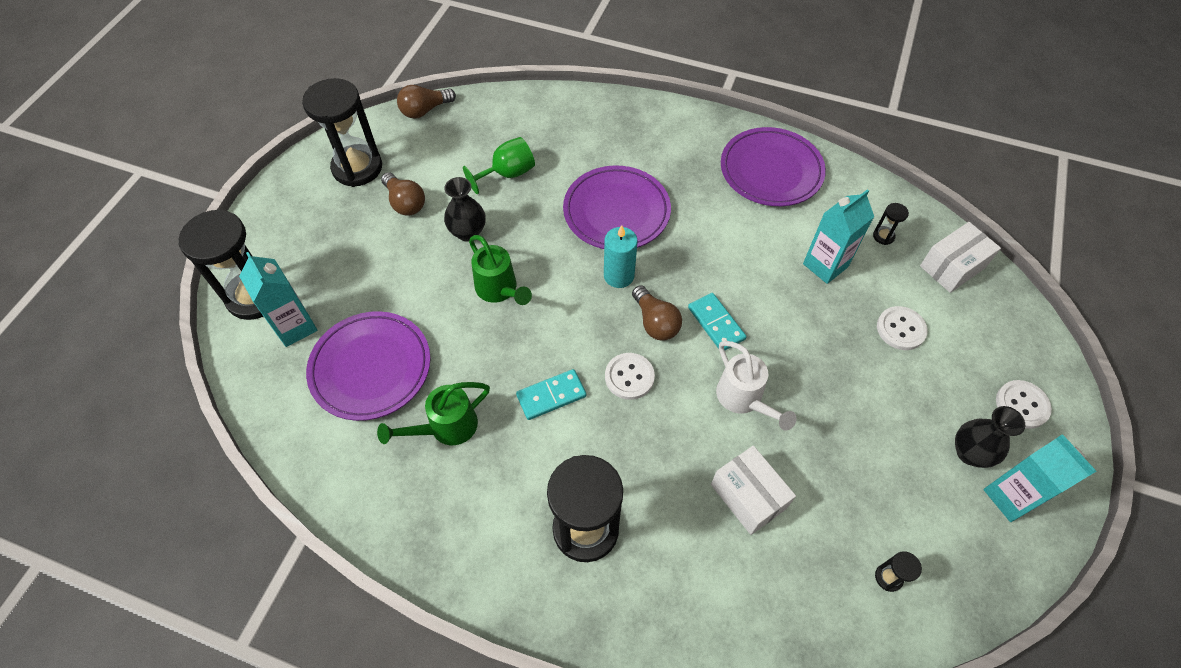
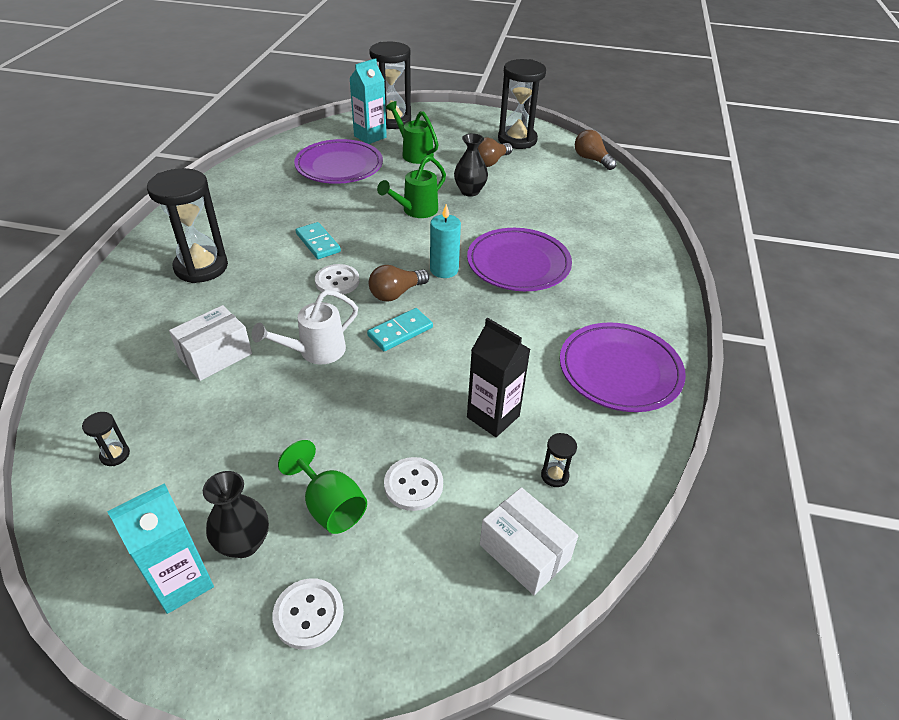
camera: 80 degrees right, 15 degrees down
green watering can [377,382,490,445] -> green watering can moved to [385,101,438,164]
green goblet [463,137,535,194] -> green goblet moved to [278,440,367,534]
turquoise carton [803,189,874,284] -> black carton [467,317,531,437]

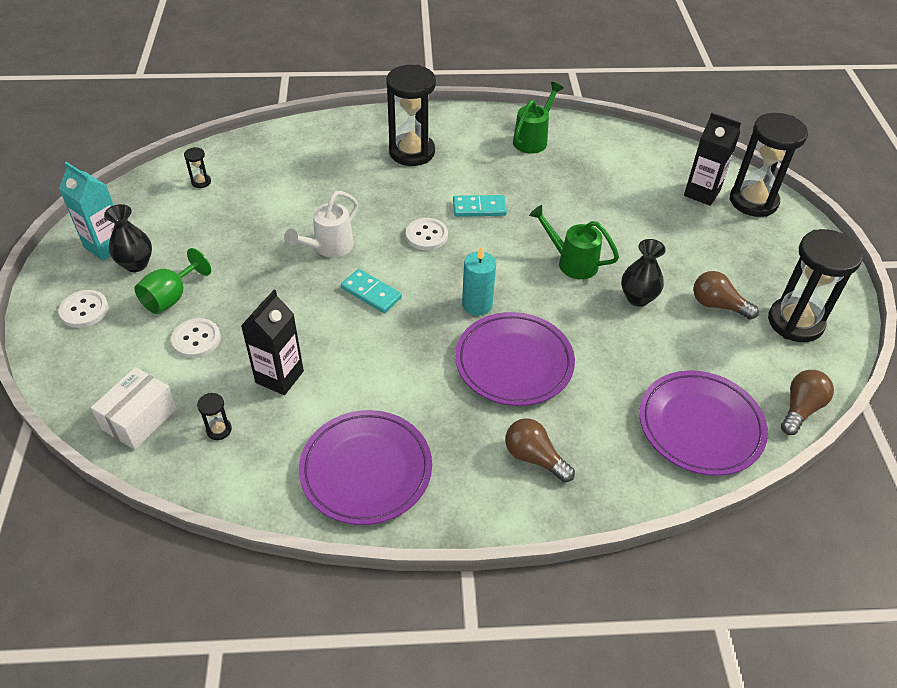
camera: 75 degrees right, 5 degrees up
white box [169,305,252,381] -> none
white watering can [252,290,358,364] -> white watering can turned 90 degrees counterclockwise [284,191,358,258]
purple plate [294,139,383,184] -> purple plate moved to [639,370,768,476]
turquoise domino [296,222,341,259] -> turquoise domino turned 45 degrees clockwise [453,195,507,217]
turquoise carton [349,58,387,144] -> black carton [684,113,741,206]
brown light bulb [369,265,429,302] -> brown light bulb moved to [505,418,575,482]
green watering can [385,101,438,164] -> green watering can moved to [513,82,564,154]

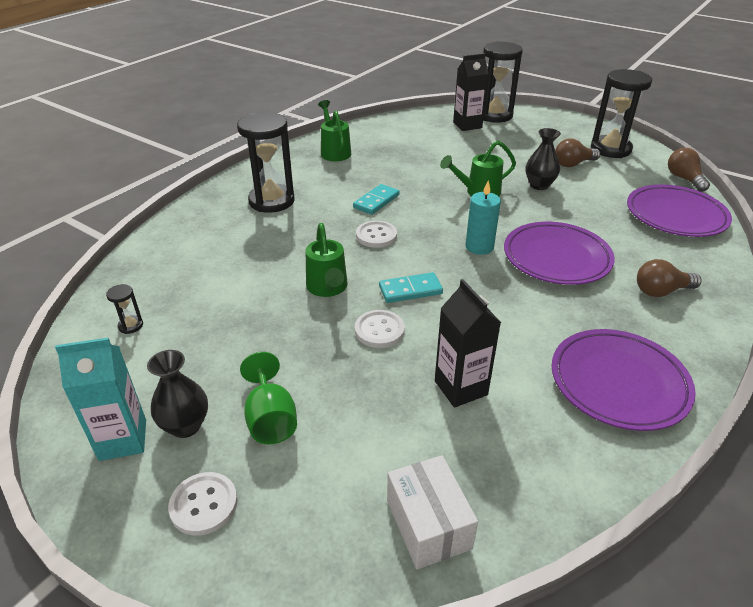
camera: 50 degrees left, 10 degrees down
white button [171,318,221,358] -> white button moved to [355,310,405,348]
black hourglass [197,393,232,440] -> none
white watering can [284,191,358,258] -> green watering can [306,223,348,297]

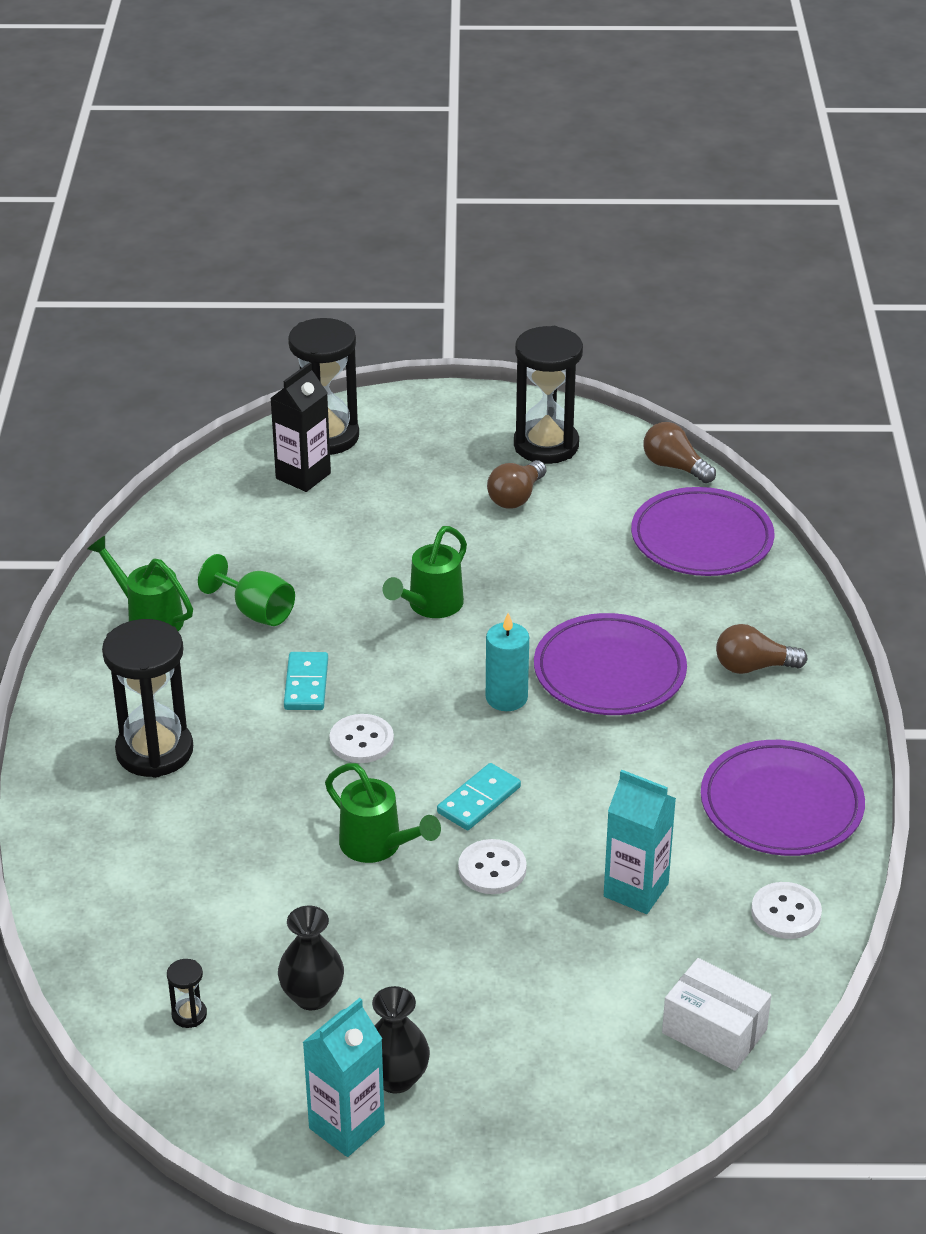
camera: 35 degrees left, 0 degrees up
white button [168,472,238,536] -> white button moved to [751,882,822,939]
green goblet [240,352,297,444] -> green goblet moved to [198,554,295,626]
black carton [435,279,501,408] -> turquoise carton [604,770,676,914]
black vase [526,128,561,190] -> black vase moved to [278,906,344,1010]
brown light bulb [637,259,702,297] -> brown light bulb turned 45 degrees clockwise [716,624,808,674]

